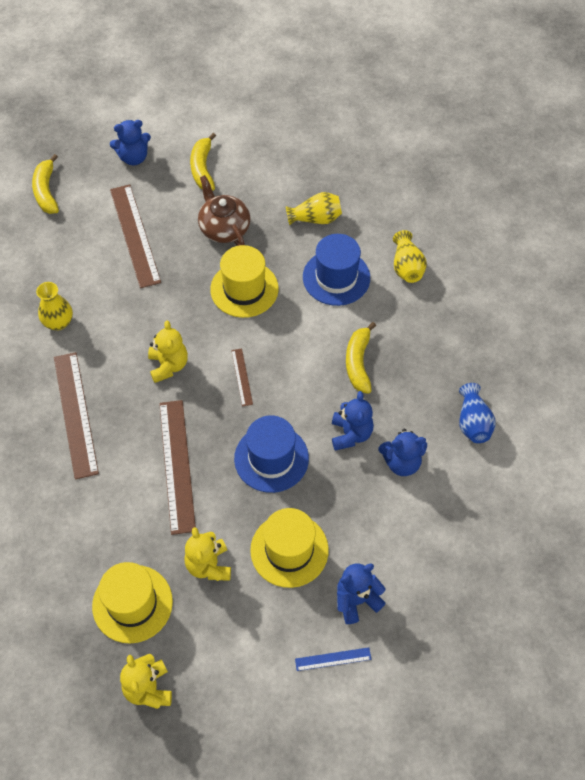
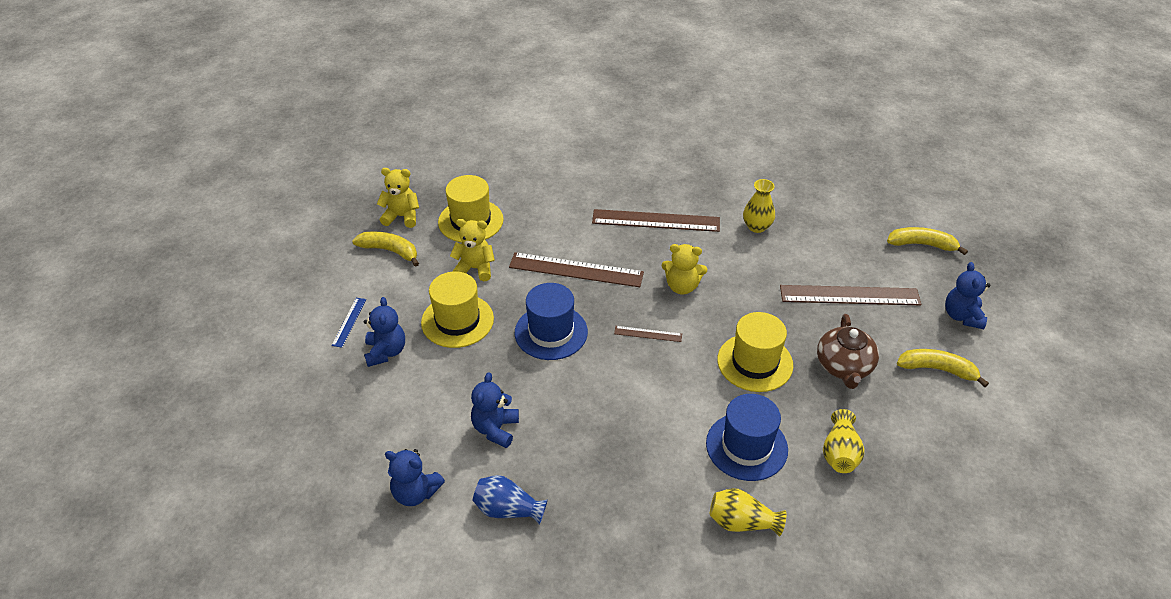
camera: 110 degrees right, 15 degrees down
brown teapot [198,175,251,246] -> brown teapot turned 105 degrees clockwise [817,314,879,389]
blue teddy bear [332,391,374,451] -> blue teddy bear moved to [385,449,445,506]
yellow banana [346,322,376,394] -> yellow banana moved to [352,232,419,267]

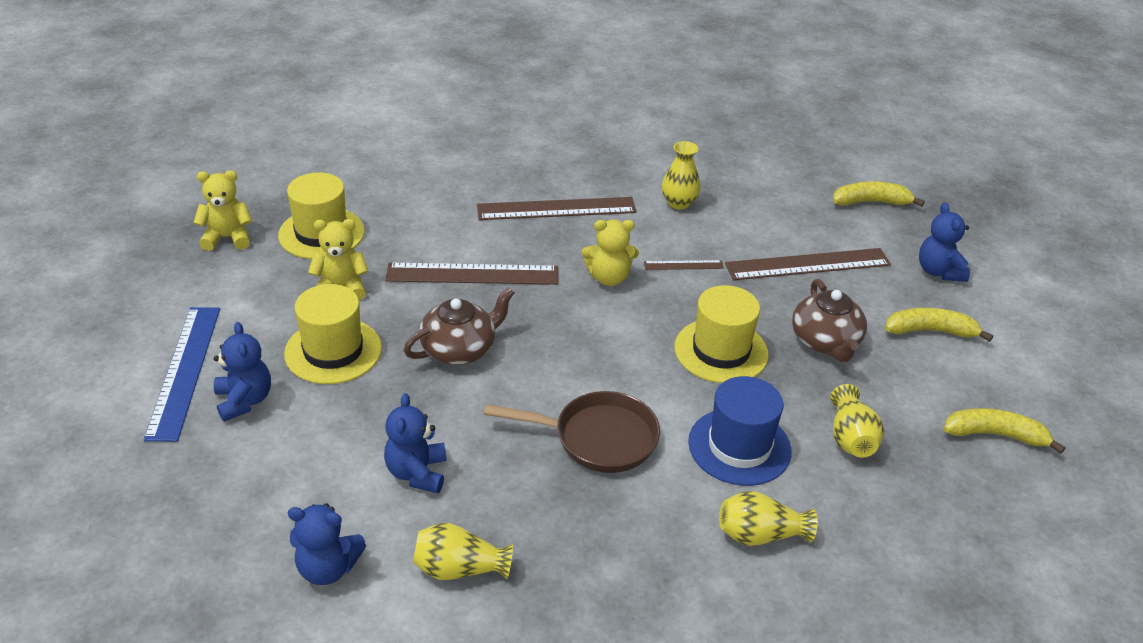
camera: 15 degrees left, 5 degrees down
blue ruler [332,298,366,348] -> blue ruler [144,307,220,442], size x2.12
yellow banana [352,232,419,267] -> yellow banana moved to [944,408,1065,454]
blue vase [473,475,548,525] -> yellow vase [413,523,513,580]
blue hat [515,283,588,360] -> brown teapot [404,287,514,365]
brown ruler [614,326,682,342] -> brown ruler moved to [644,260,724,270]
none -> brown pan [484,391,660,473]

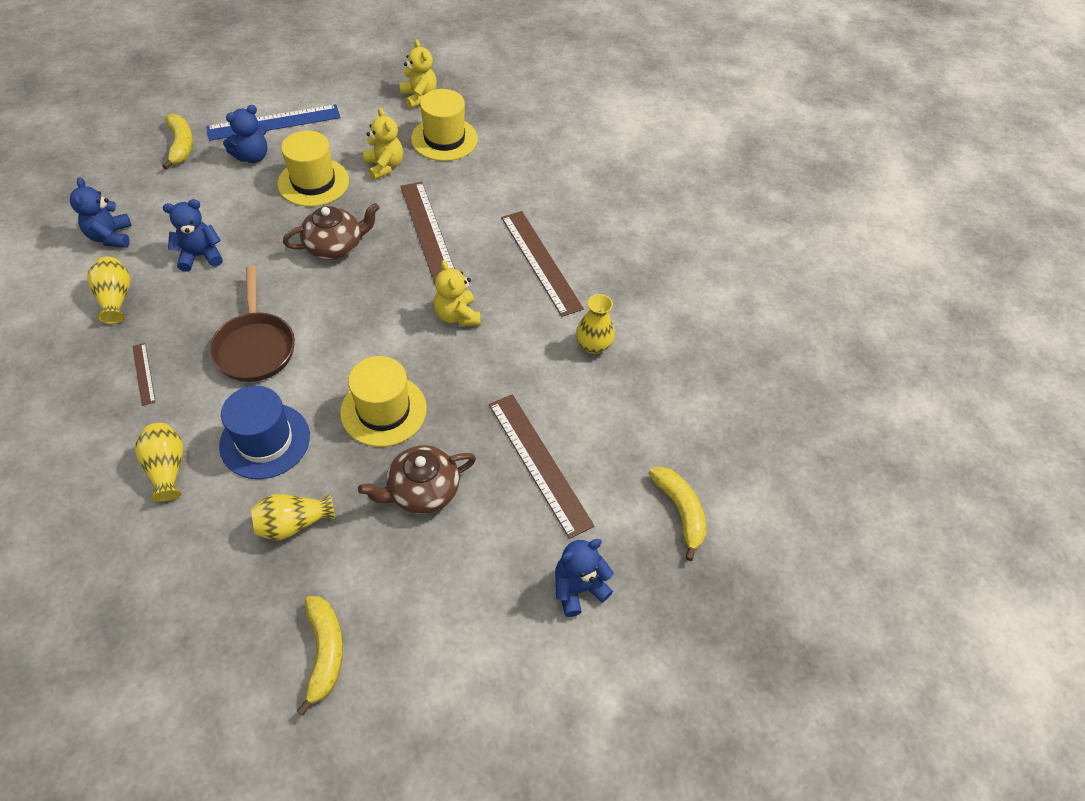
camera: 70 degrees right, 15 degrees up
brown teapot [404,287,514,365] -> brown teapot turned 60 degrees counterclockwise [283,203,380,259]
brown ruler [644,260,724,270] -> brown ruler moved to [132,343,156,406]
yellow banana [885,308,993,342] -> yellow banana moved to [162,113,193,170]

